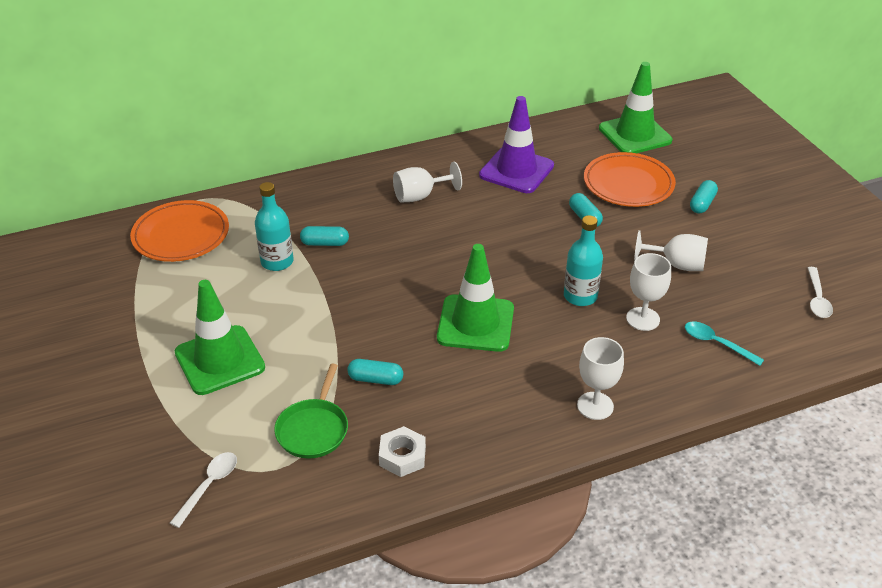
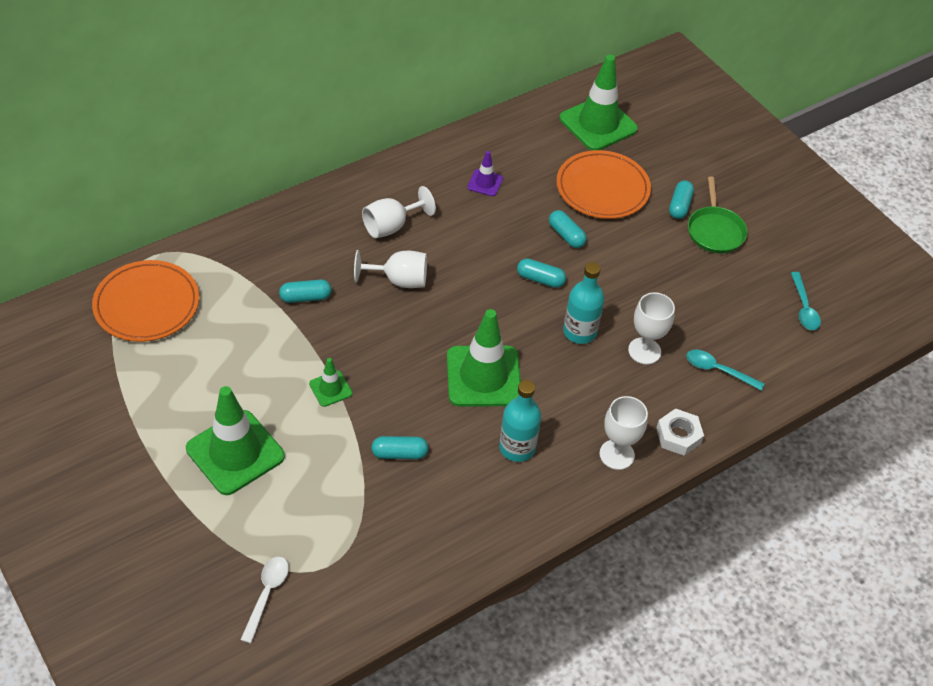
camera: 15 degrees left, 10 degrees up
turquoise bottle [255,182,294,271] -> turquoise bottle moved to [499,380,541,462]
green pan [274,364,348,459] -> green pan moved to [688,177,748,253]
white nut [379,426,426,477] -> white nut moved to [656,409,704,456]
purple traffic cone [479,96,554,193] -> purple traffic cone [467,151,503,196], size x0.47
white goblet [634,230,708,271] -> white goblet moved to [354,250,427,288]
white spoon [808,267,833,318] -> turquoise spoon [791,272,821,330]
none -> green traffic cone [309,358,352,407]
none -> turquoise capsule [517,258,566,288]

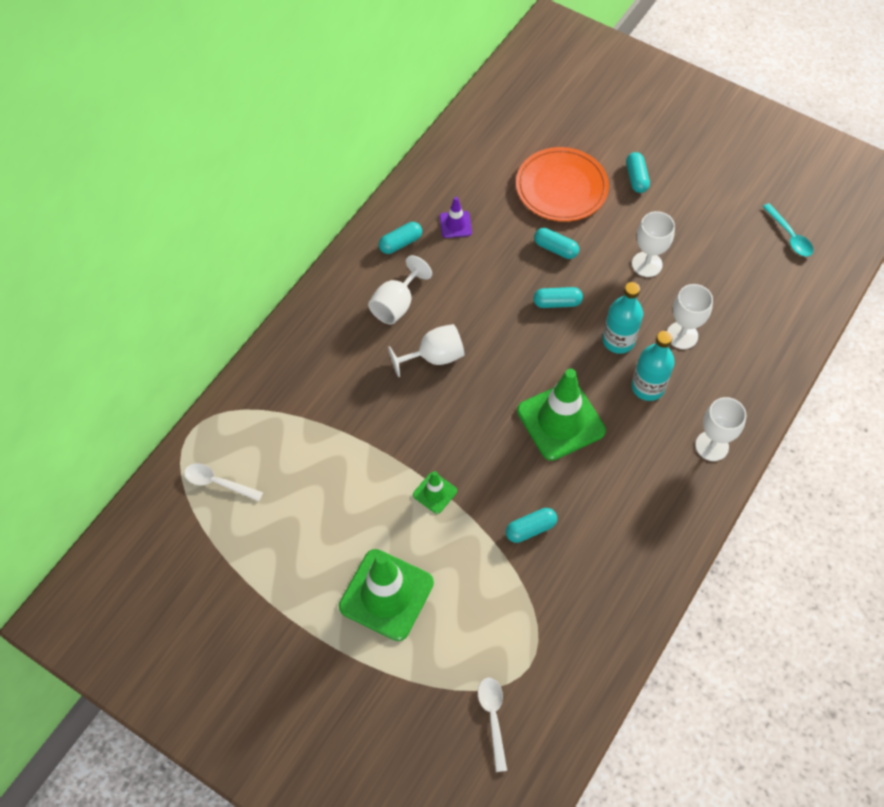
camera: 20 degrees left, 10 degrees up
orange plate [92,260,199,342] -> white spoon [184,464,263,501]
turquoise capsule [279,279,332,303] -> turquoise capsule moved to [379,222,422,254]
turquoise bottle [499,380,541,462] -> turquoise bottle moved to [631,331,675,401]
green traffic cone [559,55,638,151] -> none
white nut [656,409,704,456] -> none
turquoise spoon [686,350,764,391] -> none
green pan [688,177,748,253] -> none
none -> white goblet [632,211,675,277]

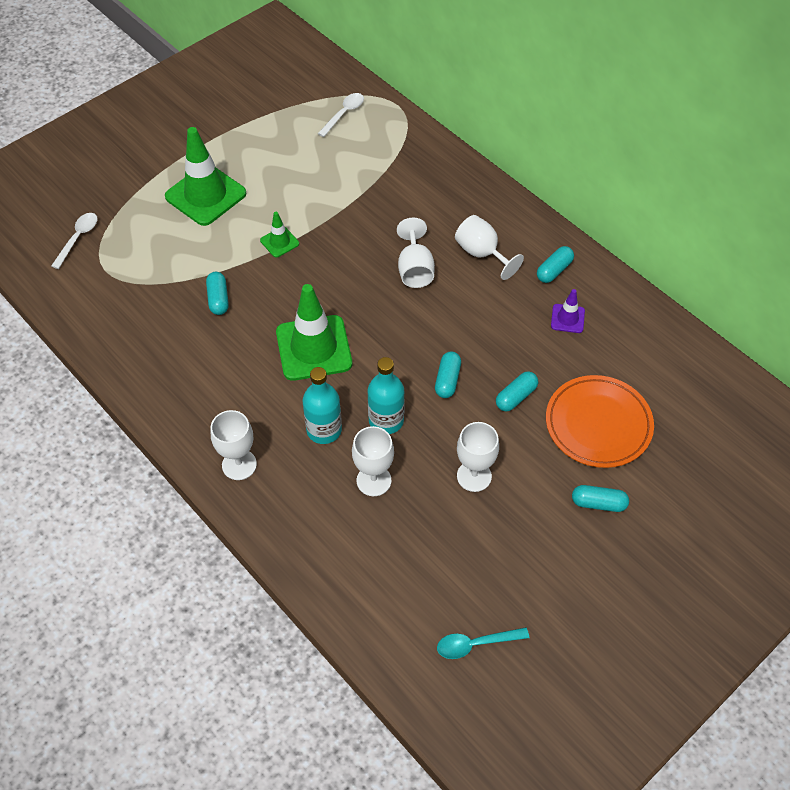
camera: 105 degrees right, 5 degrees down
turquoise capsule [379,222,422,254] -> turquoise capsule turned 60 degrees clockwise [537,246,574,283]
white spoon [478,678,507,772] -> white spoon turned 75 degrees counterclockwise [51,213,98,269]

